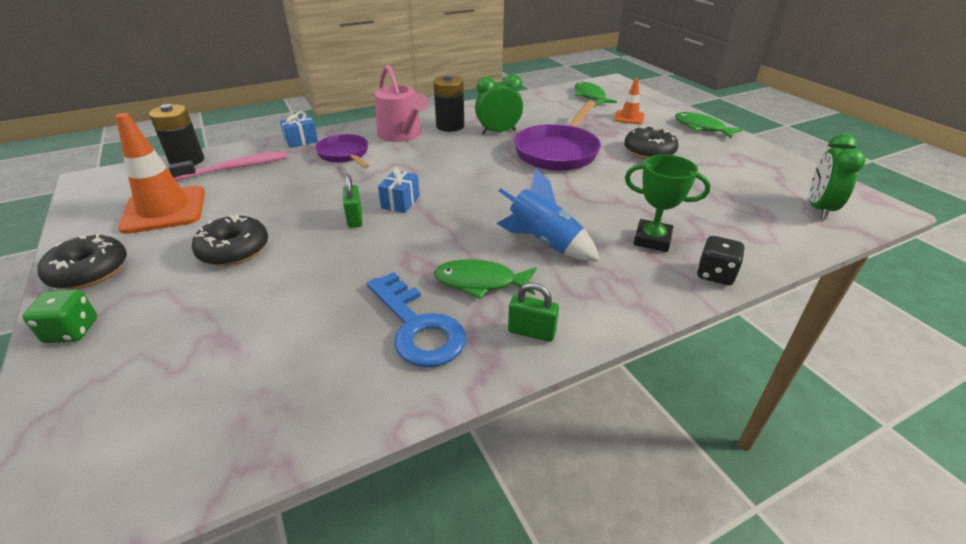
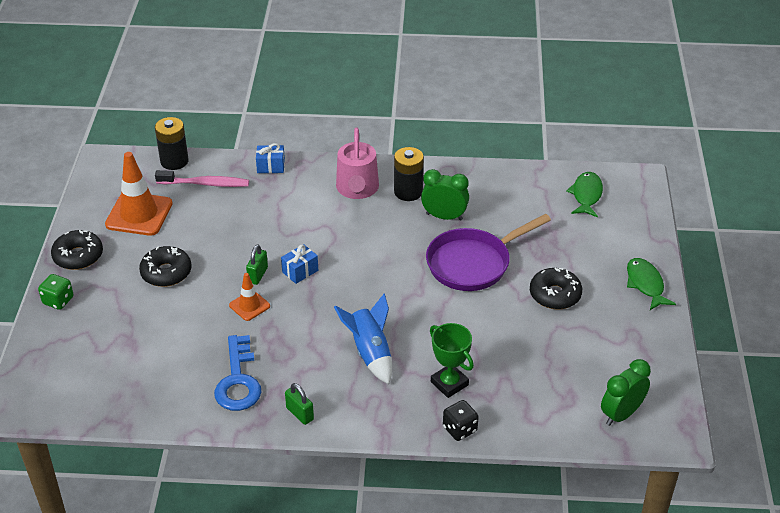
camera: 30 degrees right, 5 degrees up
purple pan [315,134,370,168] -> none
green fish [434,259,537,299] -> none
orange traffic cone [615,78,645,124] -> orange traffic cone moved to [229,273,270,321]

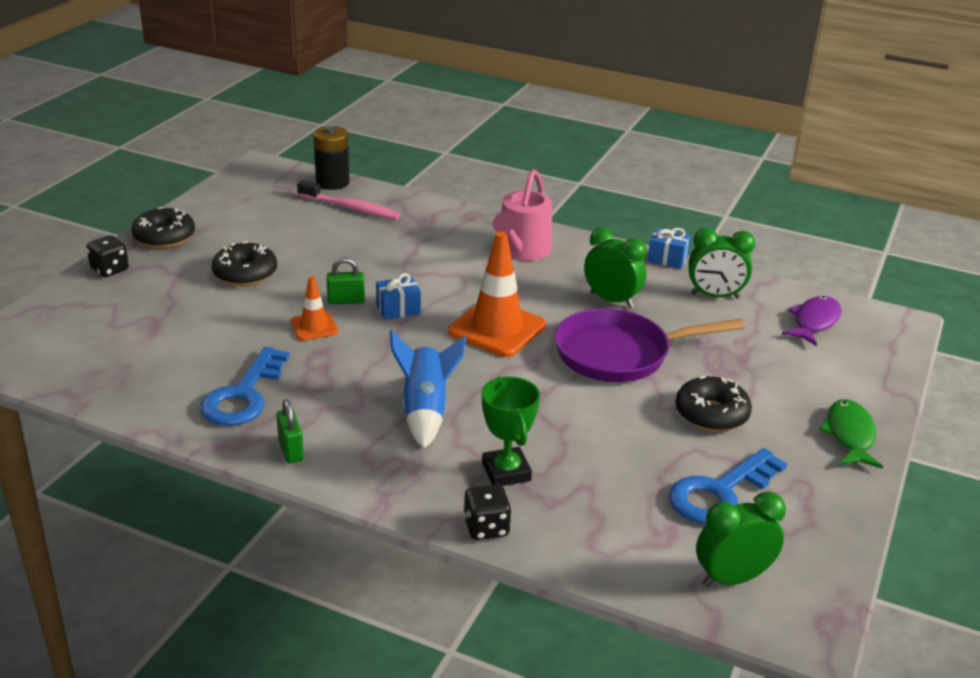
camera: 20 degrees right, 10 degrees down
green dice [38,274,74,310] -> black dice [86,235,129,277]
orange traffic cone [105,152,173,236] -> orange traffic cone moved to [448,232,546,357]
green padlock [246,244,268,285] -> green padlock turned 45 degrees clockwise [327,257,365,304]
blue gift [256,143,285,173] -> blue gift moved to [648,228,690,269]
black battery [394,147,424,201] -> none
green fish [566,172,603,217] -> purple fish [782,296,842,346]
none -> blue key [669,448,787,524]
none -> green clock [688,228,755,299]

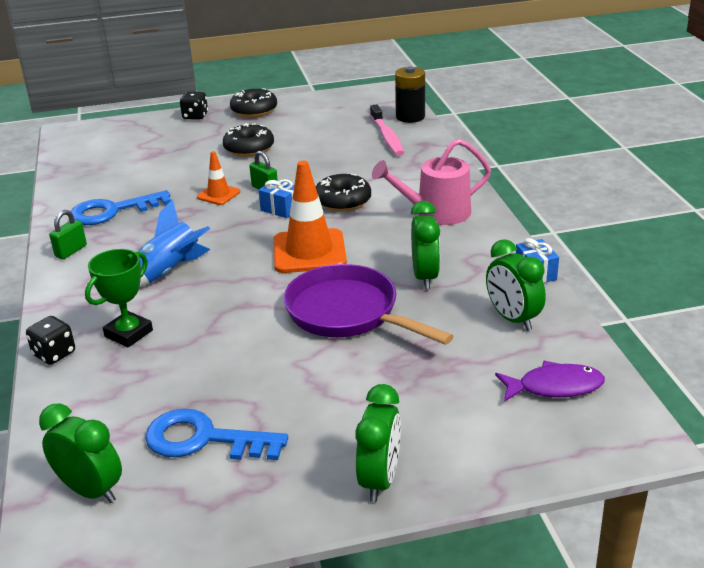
camera: 55 degrees right, 0 degrees up
black donut [676,376,752,432] -> black donut moved to [316,174,371,212]
green fish [819,399,883,469] -> green clock [355,384,401,502]

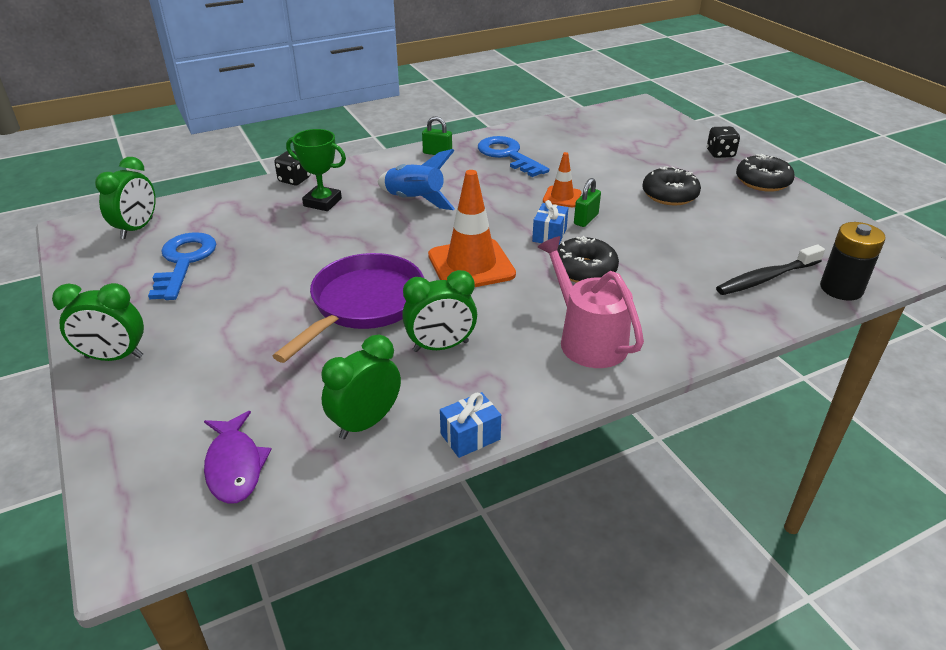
camera: 75 degrees right, 5 degrees up
pink toothbrush [370,104,404,156] -> black toothbrush [716,244,825,295]

